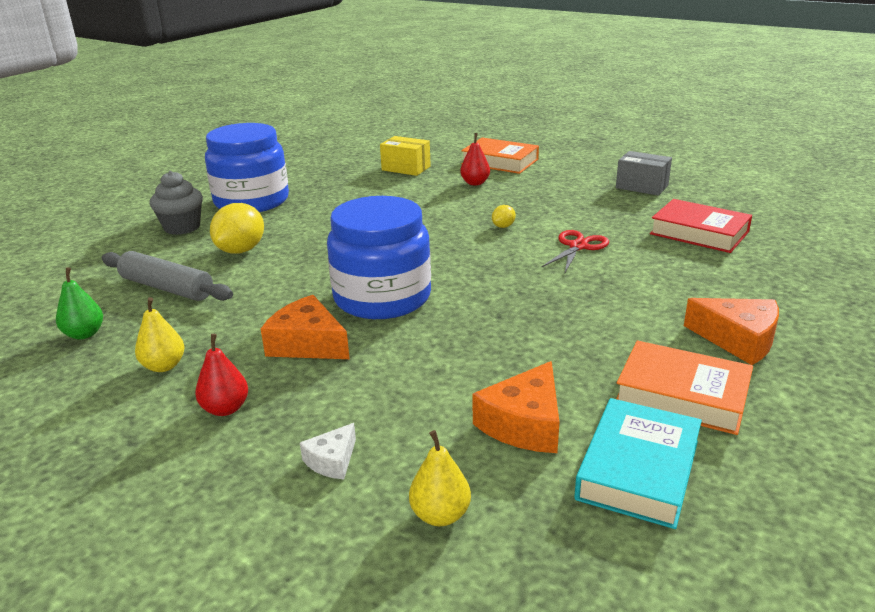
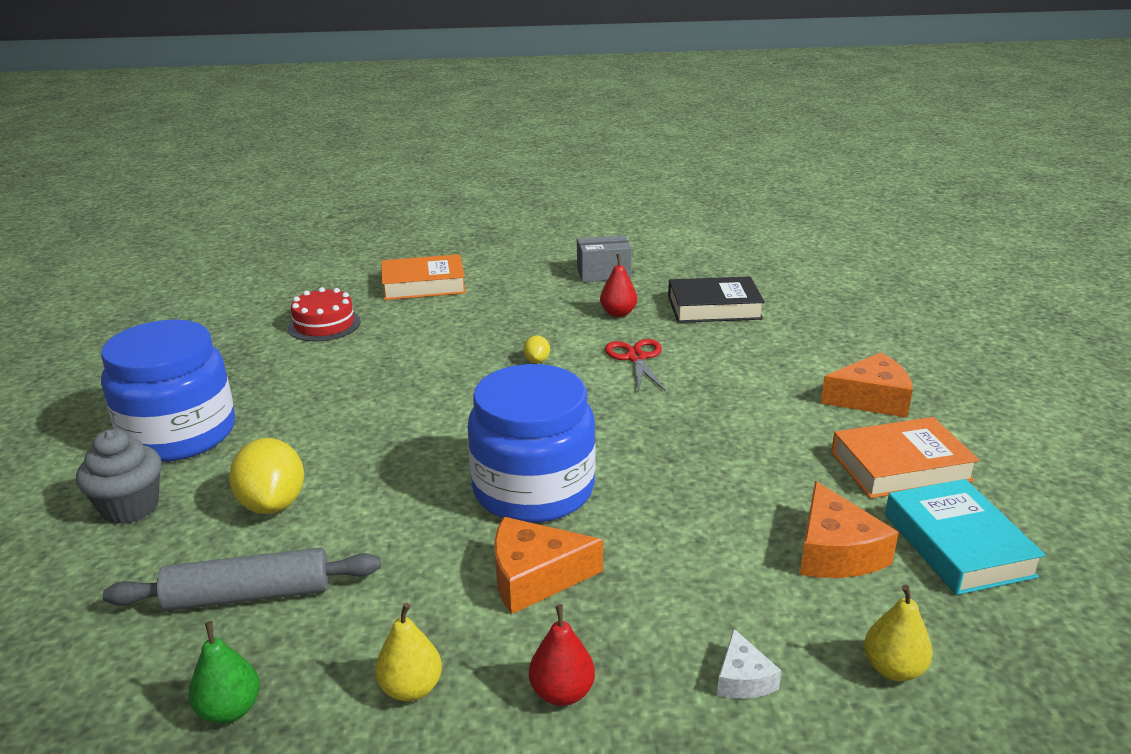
camera: 40 degrees left, 0 degrees up
yellow box [380,136,431,176] -> red cake [288,287,361,342]
red pear [460,133,490,185] -> red pear moved to [600,254,637,317]
red book [650,199,752,253] -> black book [668,276,765,323]

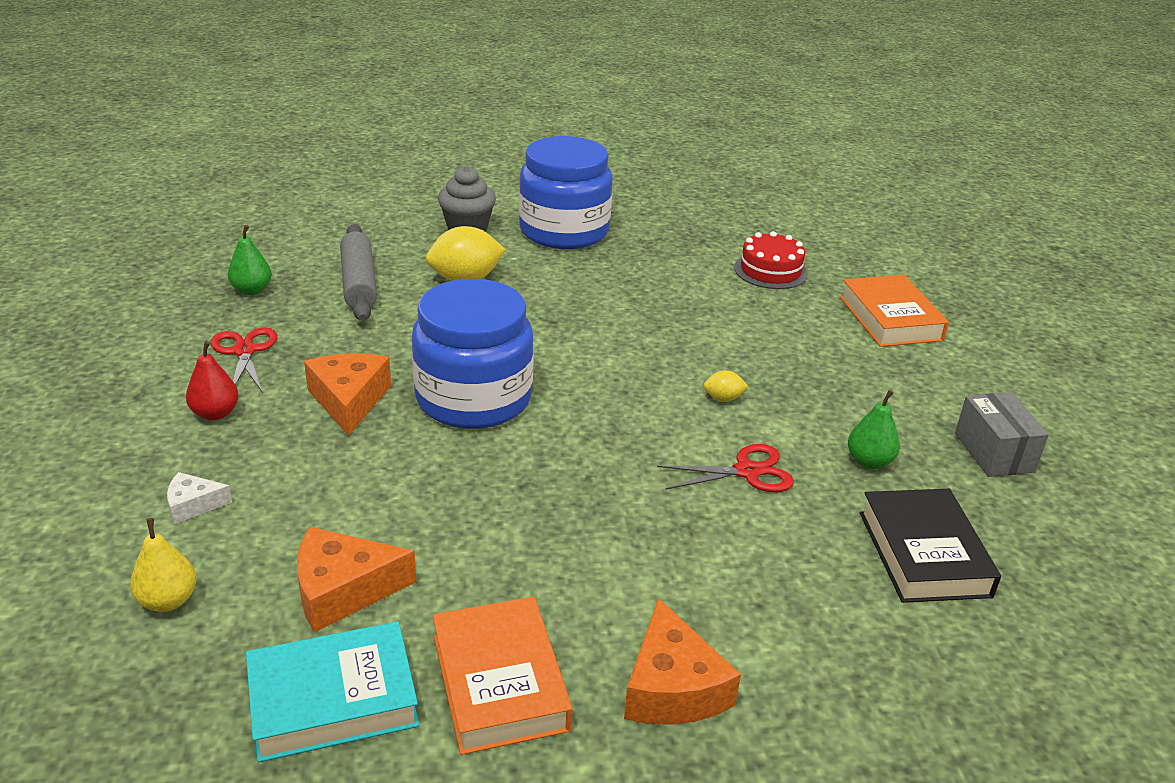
camera: 85 degrees right, 5 degrees up
yellow pear [375,603,442,702] -> red scissors [211,327,277,393]
red pear [600,254,637,317] -> green pear [848,390,900,469]

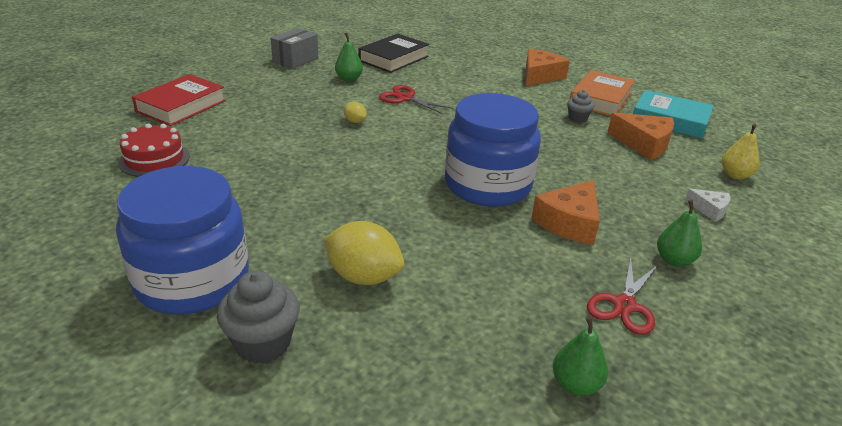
camera: 135 degrees left, 0 degrees up
red pear [186,341,239,420] -> green pear [657,199,702,267]
grey rolling pin [340,224,377,321] -> none
orange book [840,275,949,347] -> red book [132,74,226,126]
none -> grey cupcake [567,90,594,123]

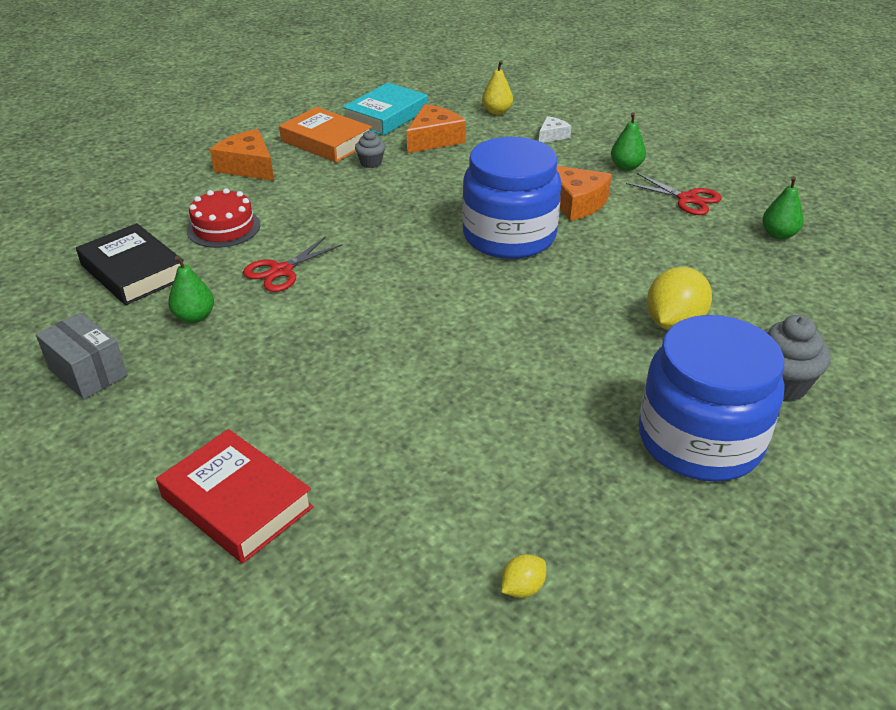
camera: 80 degrees left, 5 degrees up
red cake [118,123,190,177] -> red cake moved to [187,188,260,248]
yellow lemon [344,102,367,123] -> yellow lemon moved to [501,554,546,598]

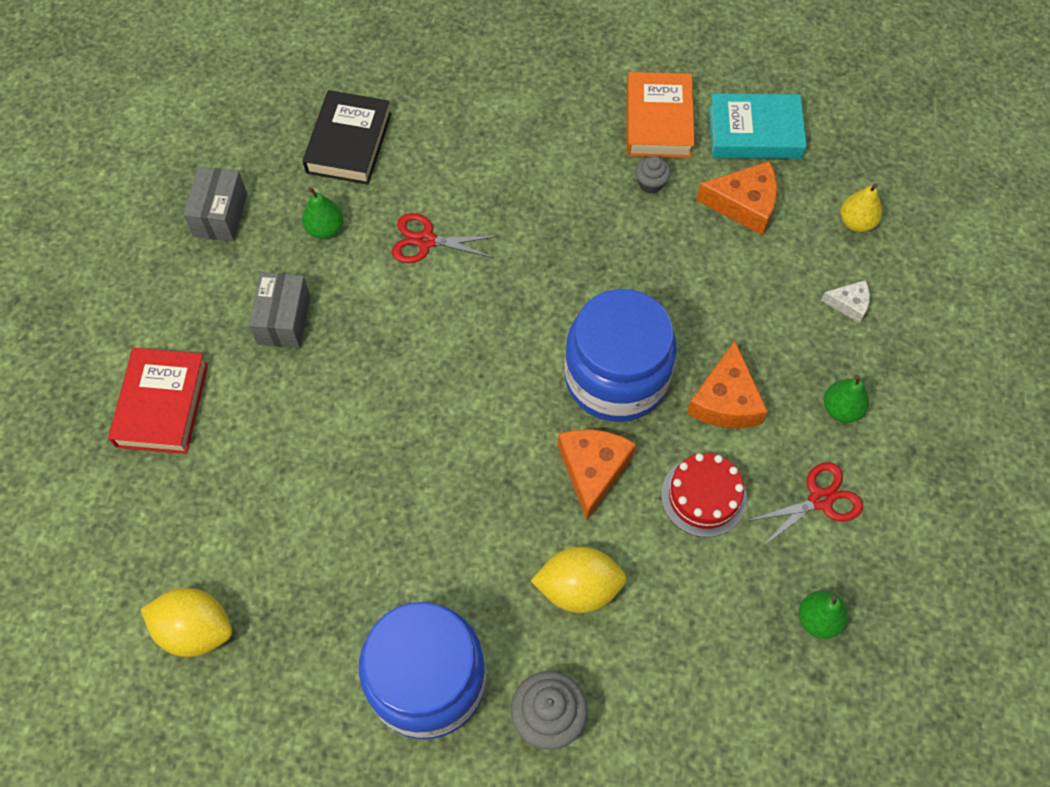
camera: 55 degrees right, 25 degrees up
red cake [187,188,260,248] -> red cake moved to [661,453,747,537]
orange cheese [210,129,274,181] -> orange cheese moved to [558,429,636,521]
yellow lemon [501,554,546,598] -> yellow lemon [141,588,232,657], size x2.08
red scissors [626,173,722,215] -> red scissors turned 120 degrees counterclockwise [747,462,863,547]
none -> grey box [249,272,311,348]

